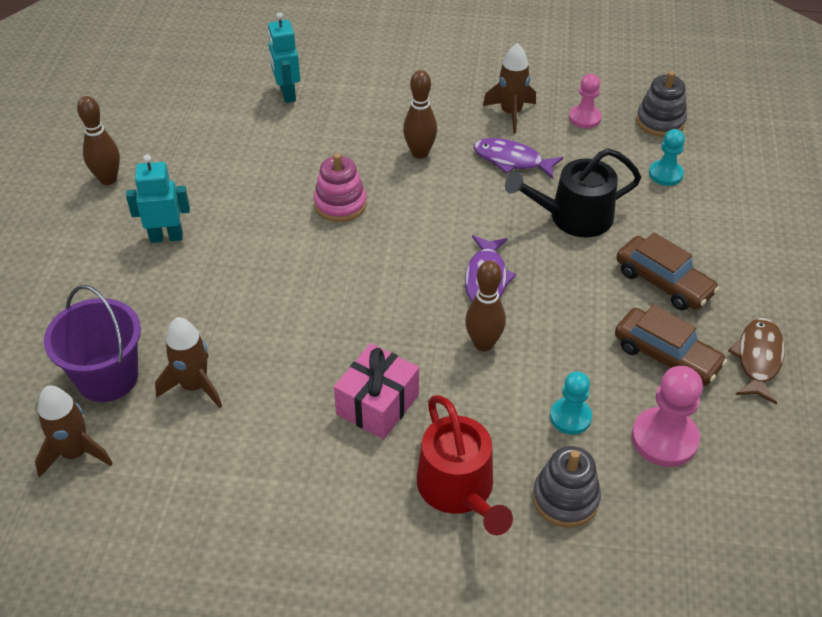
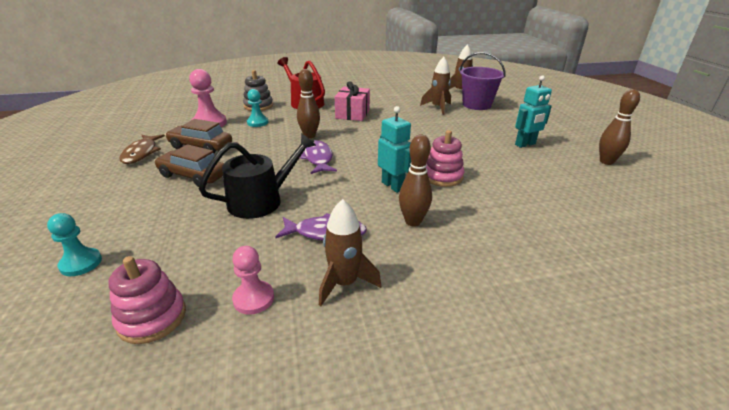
camera: 160 degrees right, 15 degrees down
turquoise robot [268,12,300,103] -> turquoise robot moved to [378,106,411,193]
grey stacking toy [636,71,687,137] -> pink stacking toy [109,256,186,344]
turquoise pawn [649,129,685,186] -> turquoise pawn moved to [47,213,102,276]

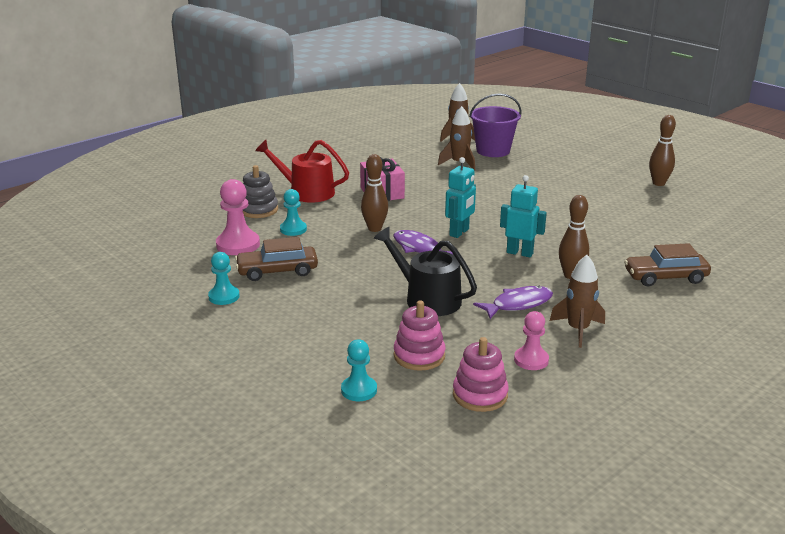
camera: 30 degrees left, 5 degrees down
brown fish [120,134,165,164] -> turquoise pawn [208,252,240,305]
brown car [154,144,224,187] -> brown car moved to [624,243,711,286]
black watering can [199,133,316,219] -> black watering can turned 75 degrees counterclockwise [374,227,477,316]
pink stacking toy [426,130,465,187] -> pink stacking toy moved to [394,300,446,371]
turquoise robot [515,75,552,148] -> turquoise robot moved to [445,157,476,238]

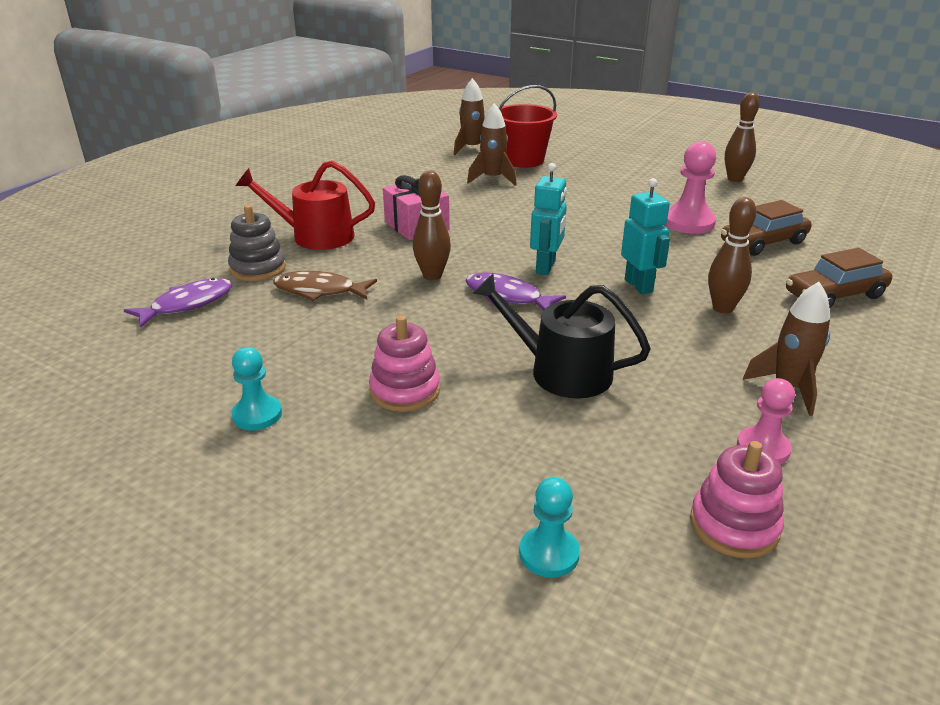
camera: 15 degrees left, 5 degrees up
pink pawn [216,179,260,255] -> pink pawn moved to [665,141,716,234]
brown car [235,237,318,281] -> brown car moved to [721,200,812,256]
turquoise pawn [280,189,307,236] -> brown fish [273,271,377,301]
pink stacking toy [394,300,446,371] -> pink stacking toy moved to [369,315,440,412]
purple bucket [469,93,521,157] -> red bucket [499,85,557,168]
purple fish [473,286,553,319] -> purple fish moved to [124,278,233,328]
turquoise robot [500,175,547,257] -> turquoise robot turned 60 degrees clockwise [621,178,670,294]

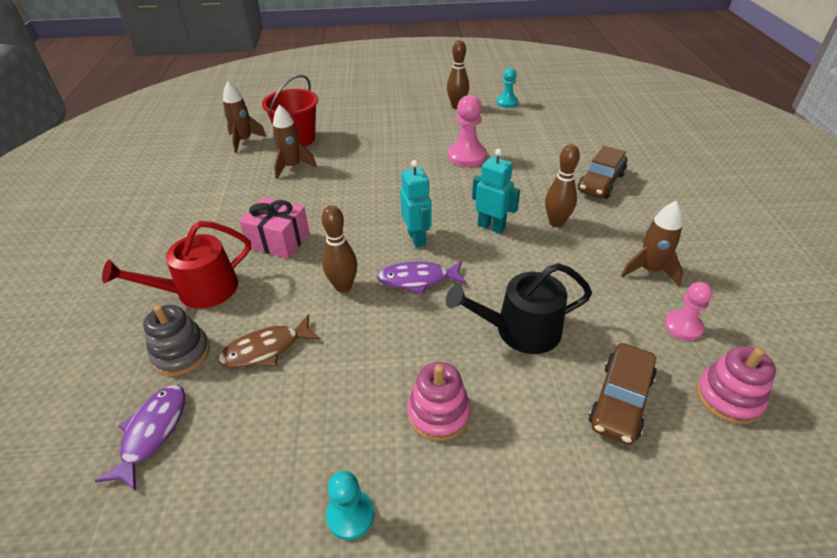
camera: 35 degrees left, 10 degrees up
turquoise pawn [519,477,580,578] -> turquoise pawn moved to [496,68,518,108]
brown car [721,200,812,256] -> brown car moved to [588,343,657,445]

